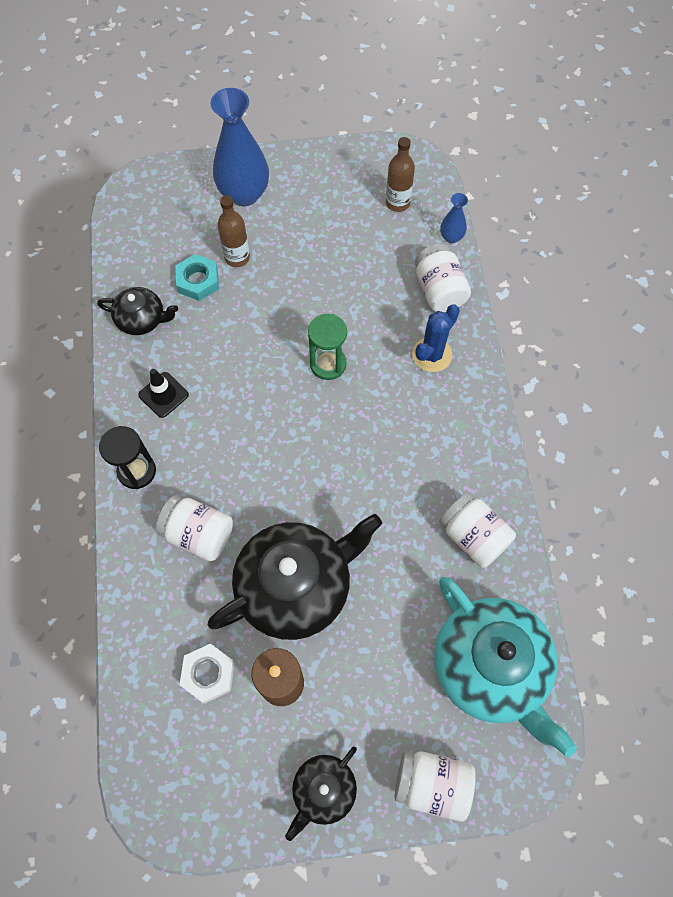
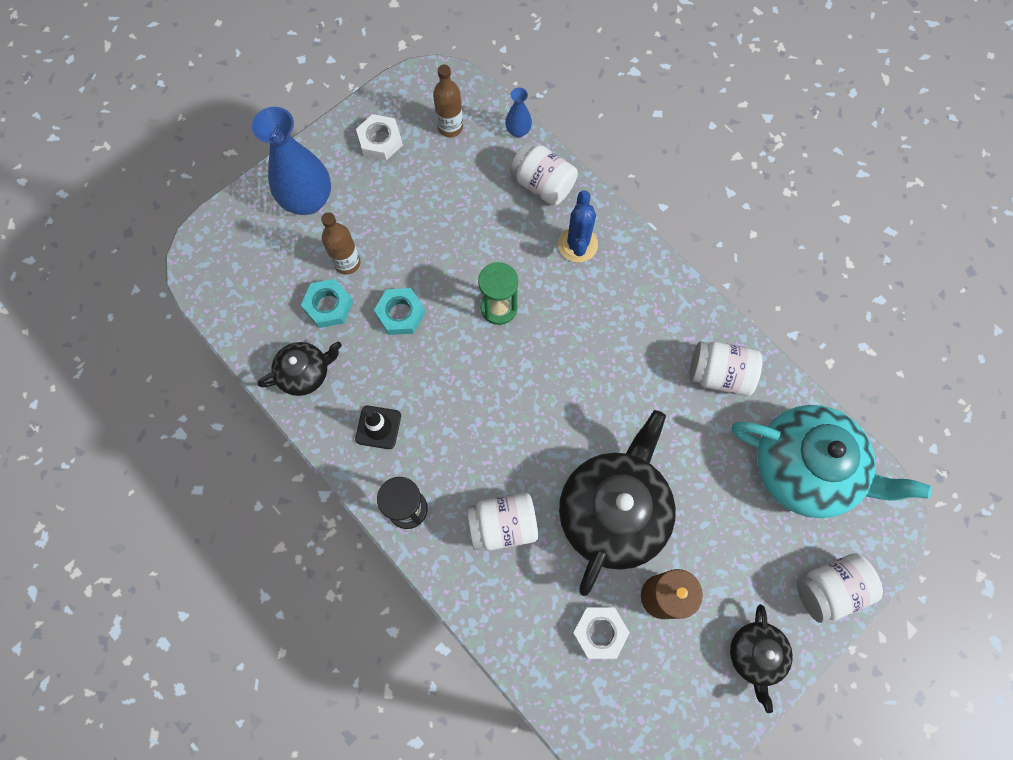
camera: 35 degrees left, 5 degrees up
none -> white nut [356,114,403,160]
none -> turquoise nut [374,288,425,335]

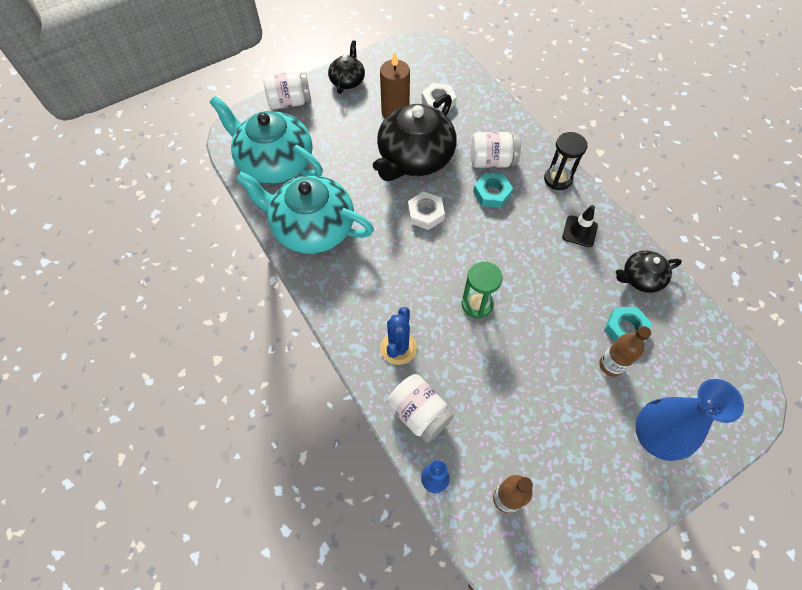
camera: 170 degrees left, 10 degrees down
white nut [356,114,403,160] -> white nut moved to [408,191,445,230]
turquoise nut [374,288,425,335] -> turquoise nut moved to [473,173,513,208]
white jar [690,341,762,396] -> turquoise teapot [236,171,374,254]

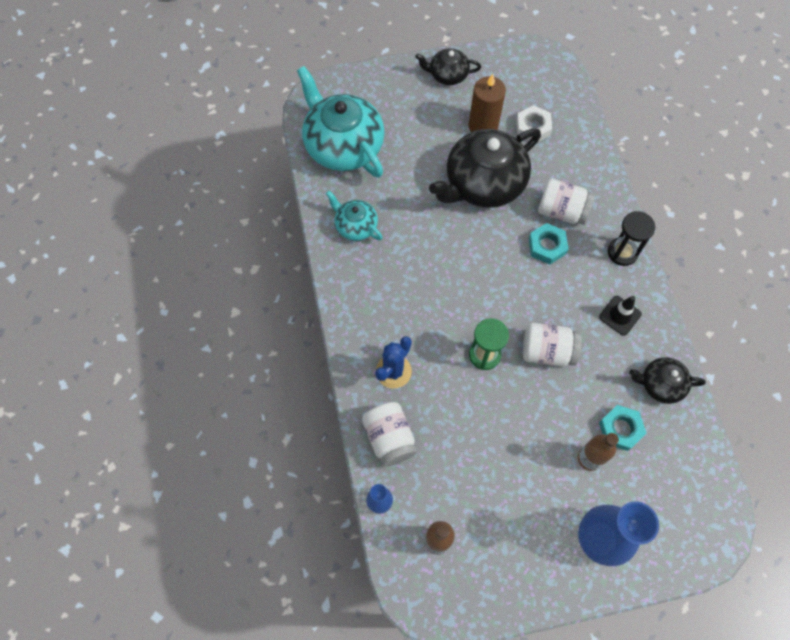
camera: 20 degrees right, 5 degrees up
turquoise teapot [236,171,374,254] -> turquoise teapot [326,191,383,241], size x0.51
white jar [264,71,311,110] -> white jar moved to [523,323,582,367]
black teapot [328,40,365,94] -> black teapot turned 120 degrees counterclockwise [415,48,481,85]
white nut [408,191,445,230] -> none

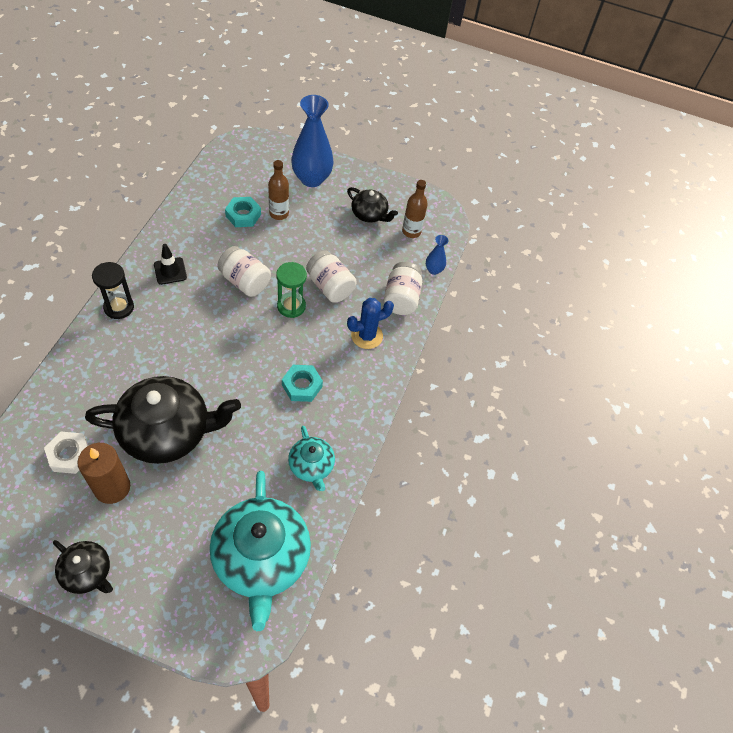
camera: 155 degrees left, 10 degrees down
turquoise nut [529,223,568,264] -> turquoise nut moved to [282,365,323,402]
white jar [538,179,595,225] -> white jar moved to [306,250,357,302]
black teapot [629,357,706,404] -> black teapot moved to [347,187,398,223]

